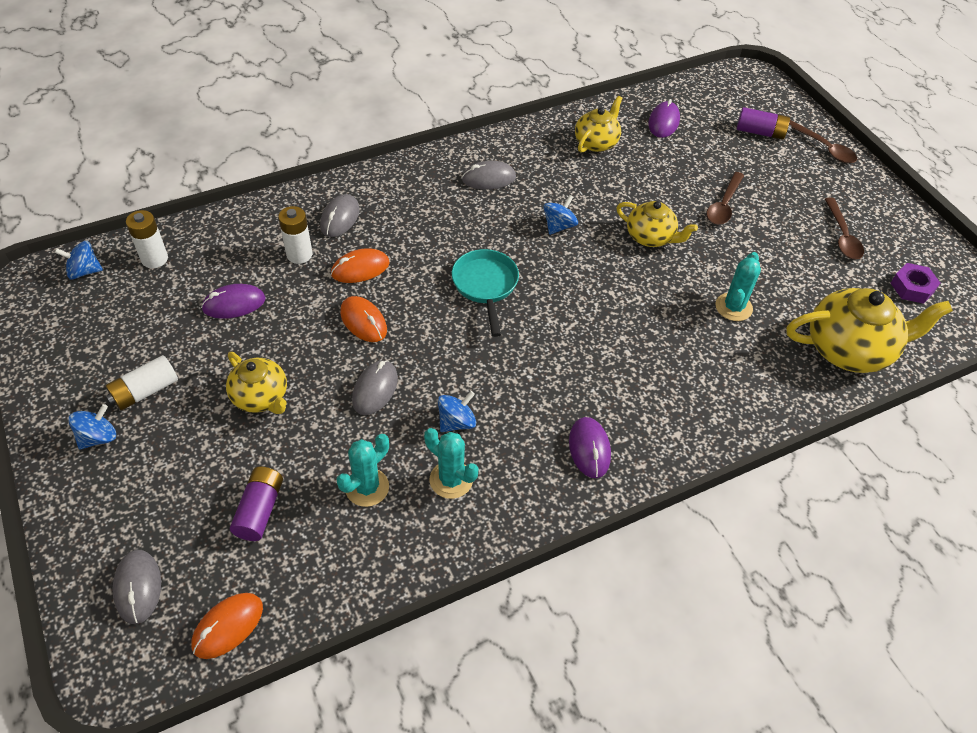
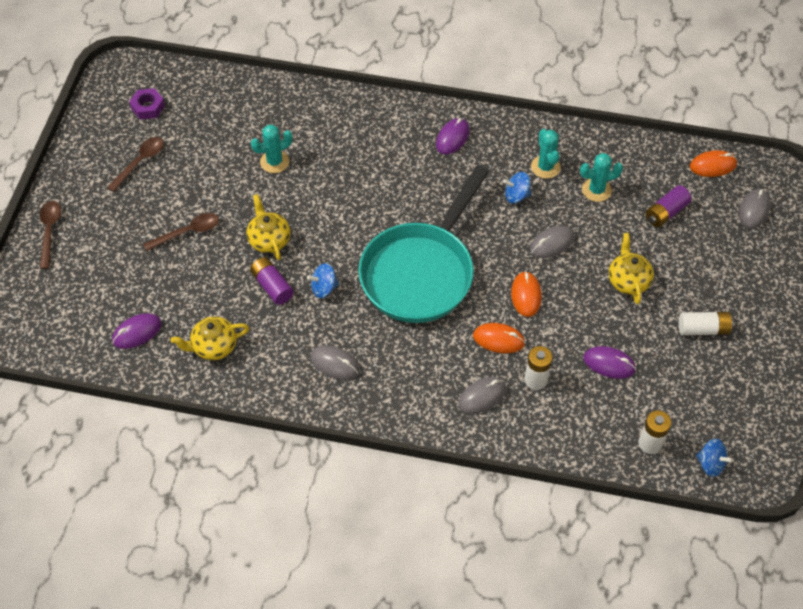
camera: 140 degrees left, 5 degrees up
blue spinning top [68,404,116,450] -> none
turquoise pan [452,249,519,337] -> turquoise pan [358,165,489,323], size x2.01
purple battery [737,107,792,140] -> purple battery moved to [250,257,294,305]
yellow teapot [787,288,953,373] -> none

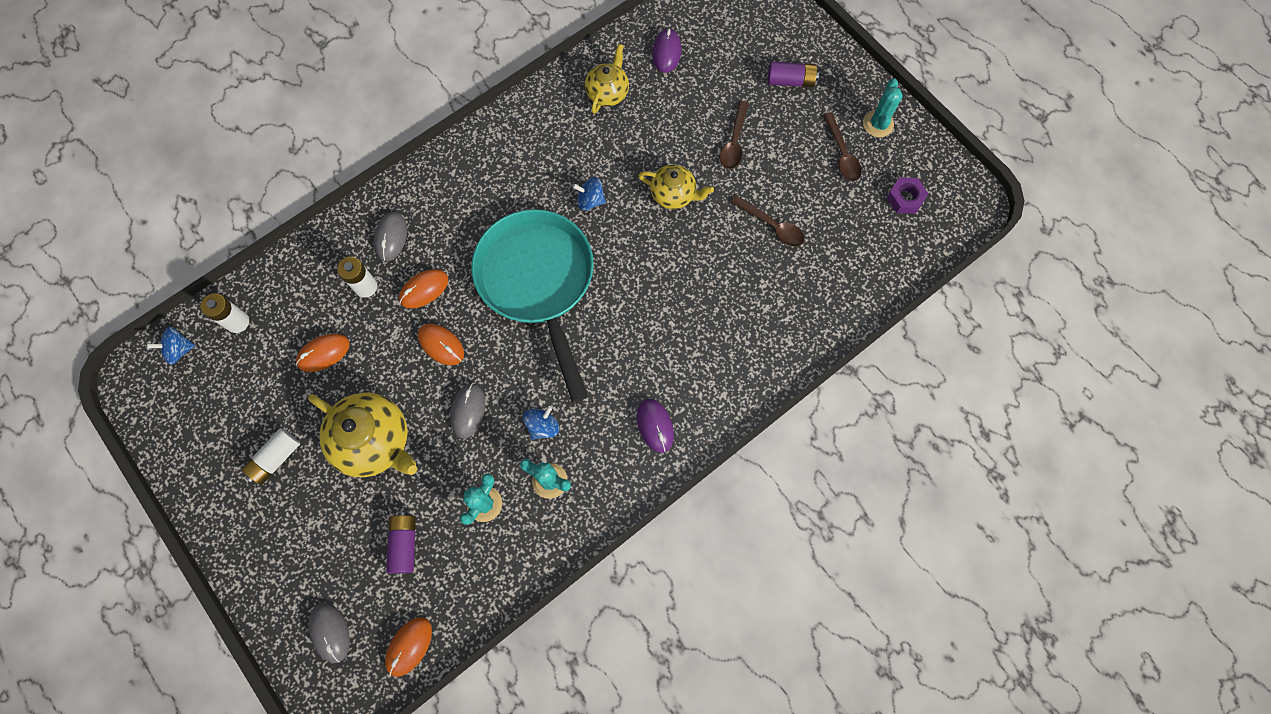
camera: 130 degrees right, 15 degrees up
brown spoon [40,201,61,269] -> brown spoon moved to [731,195,805,247]
purple battery [250,257,294,305] -> purple battery moved to [767,61,819,87]
turquoise cactus [251,125,293,173] -> turquoise cactus moved to [863,78,903,138]
blue spinning top [307,263,339,298] -> blue spinning top turned 105 degrees counterclockwise [573,177,606,211]
grey mouse [311,345,359,380] -> none
purple mouse [583,346,636,379] -> orange mouse [296,334,350,372]
yellow teapot [609,233,654,304] -> yellow teapot [308,392,417,477], size x1.66

